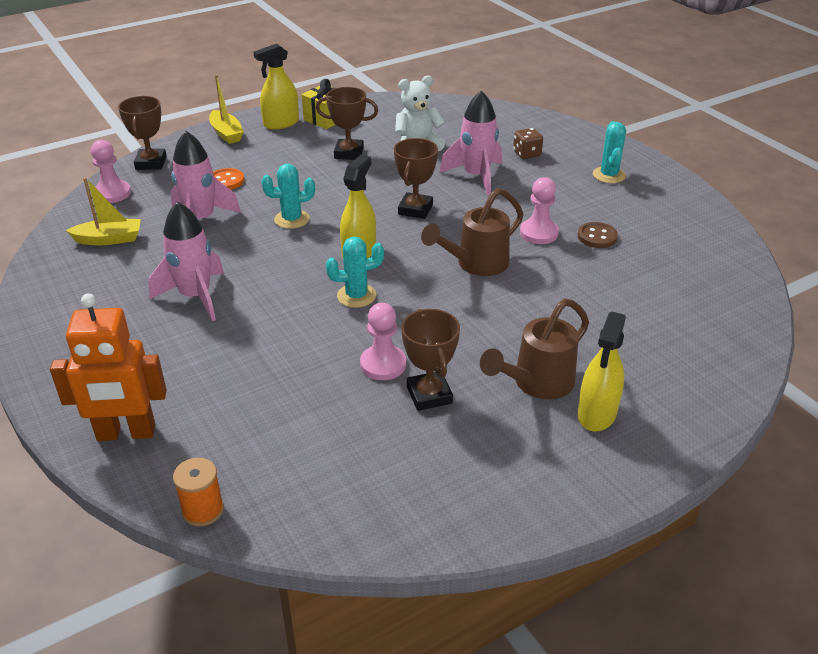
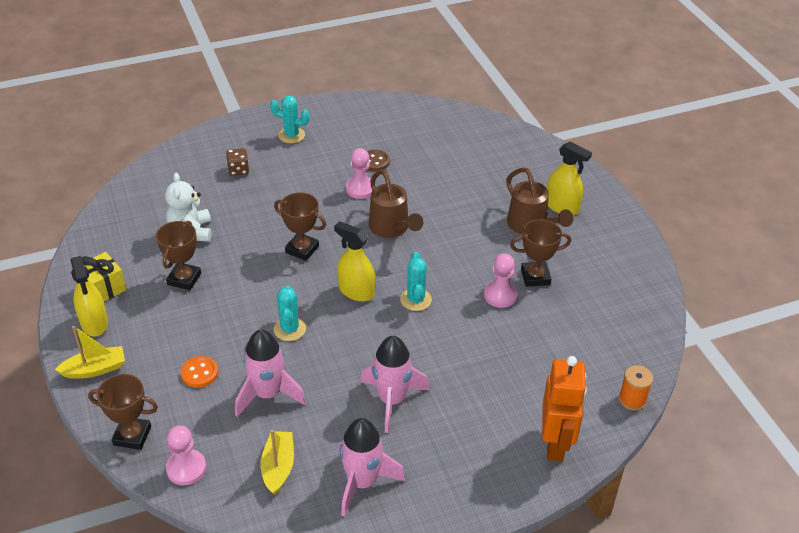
camera: 80 degrees left, 5 degrees up
pink rocket [440,91,502,196] -> pink rocket moved to [338,418,405,517]

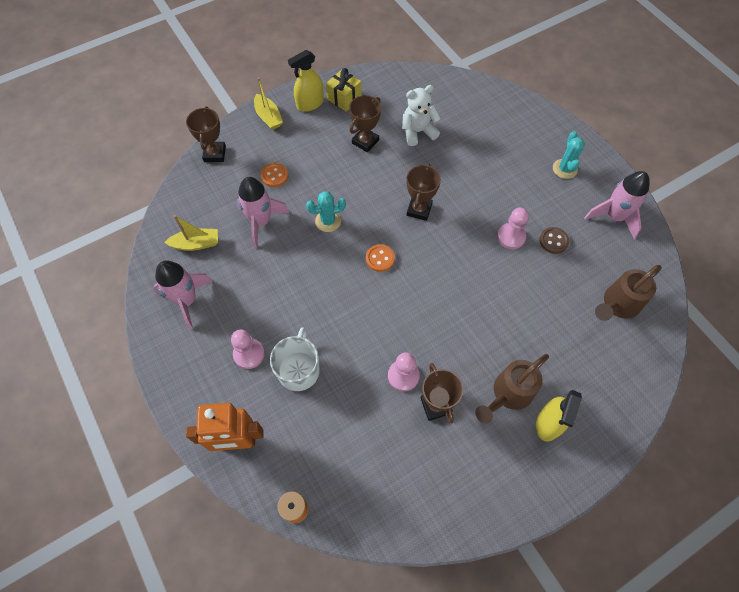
camera: 80 degrees right, 20 degrees up
brown trophy [156,221,201,290] -> brown trophy turned 60 degrees counterclockwise [349,95,381,152]
pink pawn [166,425,206,485] -> pink pawn moved to [231,329,265,369]
brown dice [226,148,249,176] -> none
yellow spray bottle [334,221,375,302] -> orange button [366,244,395,272]
pink rocket [360,336,429,433] -> pink rocket moved to [584,171,650,239]
brown watering can [369,170,423,238] -> brown watering can moved to [595,265,662,321]
turquoise cactus [400,252,432,311] -> none
none -> white mug [270,328,320,391]

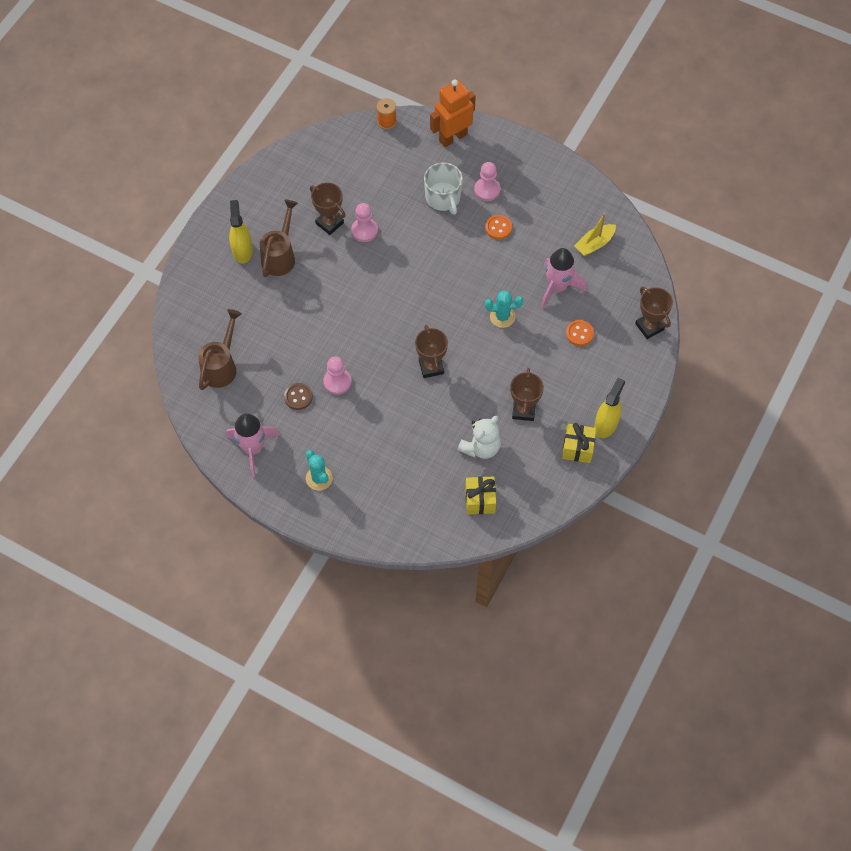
camera: 150 degrees right, 0 degrees up
pink rocket [153,261,212,330] -> none
yellow boat [254,77,283,130] -> none
turquoise cactus [306,191,346,232] -> turquoise cactus turned 45 degrees clockwise [485,290,523,328]
orange button [366,244,395,272] -> orange button moved to [485,215,512,239]
none -> yellow gift [465,476,496,514]

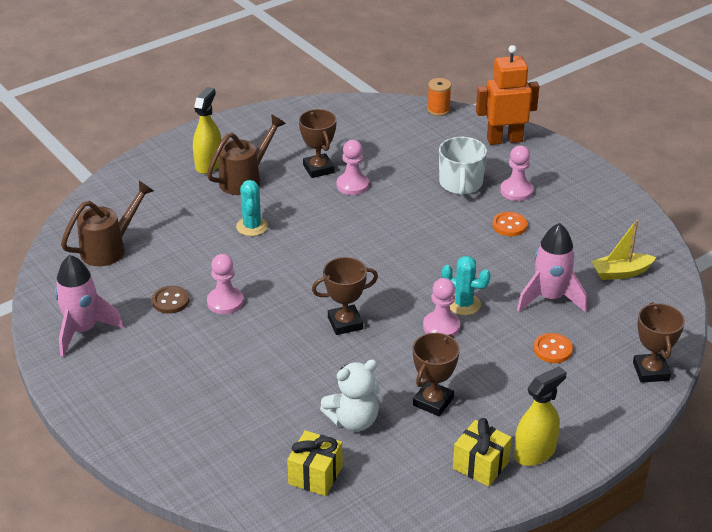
camera: 25 degrees right, 25 degrees down
turquoise cactus [306,450,333,491] -> turquoise cactus moved to [236,180,268,236]
brown trophy [415,325,448,378] -> brown trophy turned 60 degrees clockwise [312,257,378,335]
none -> pink pawn [423,278,460,336]

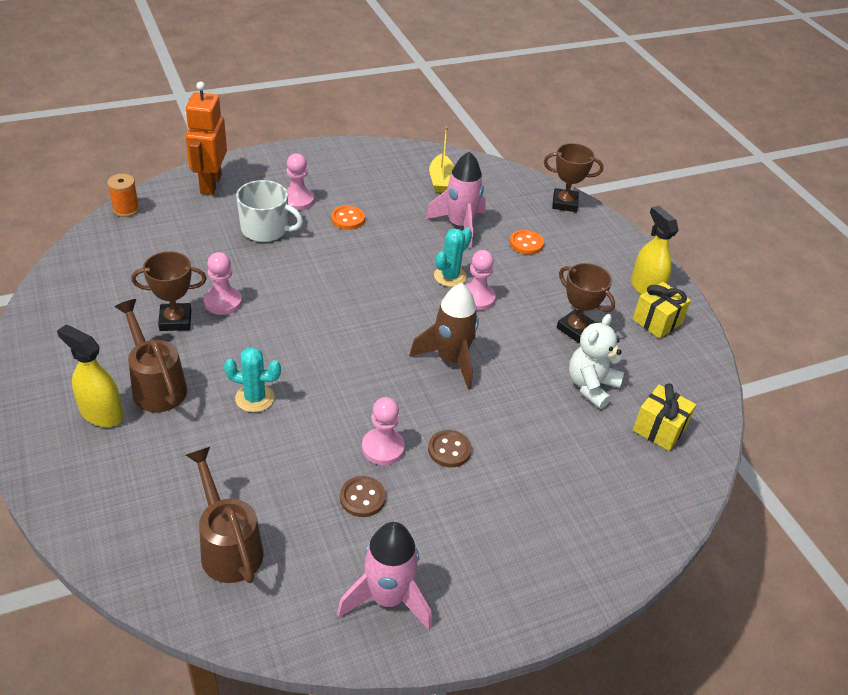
camera: 80 degrees left, 5 degrees up
brown trophy [312,257,378,335] -> brown rocket [409,283,479,390]
white teddy bear [320,359,380,432] -> white teddy bear turned 135 degrees counterclockwise [569,314,624,409]
none -> brown button [428,430,472,467]

